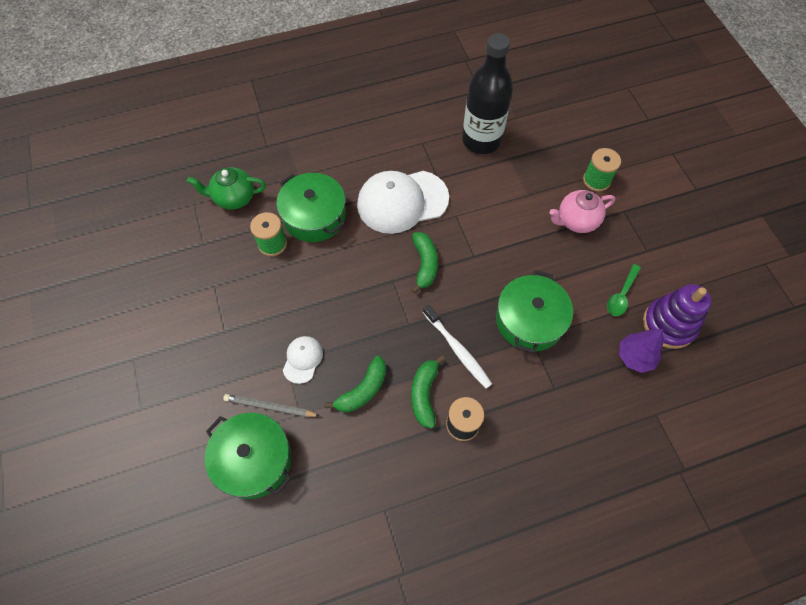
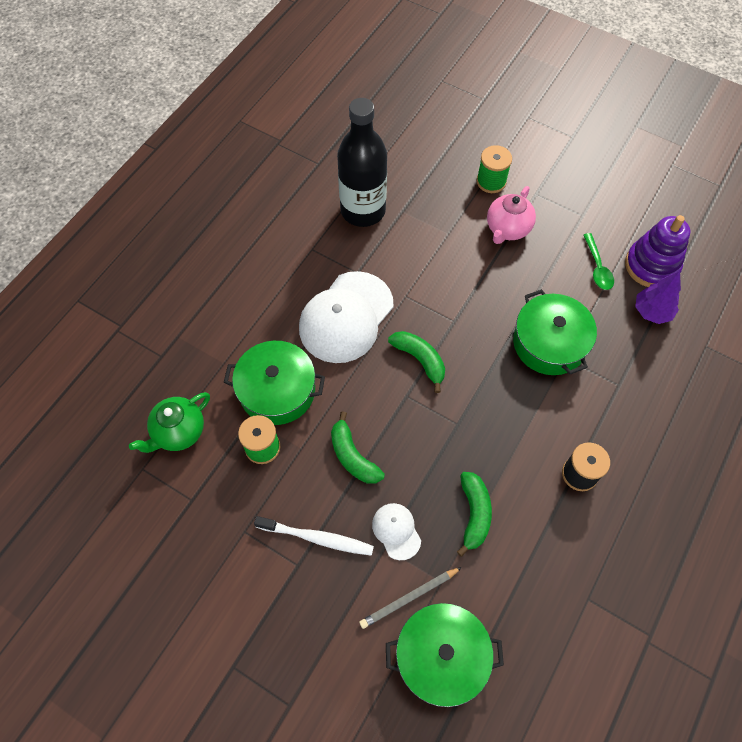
camera: 40 degrees left, 0 degrees up
green banana [411,355,445,428] -> green banana moved to [331,411,385,484]
white toothbrush [423,305,492,389] -> white toothbrush moved to [254,516,374,556]

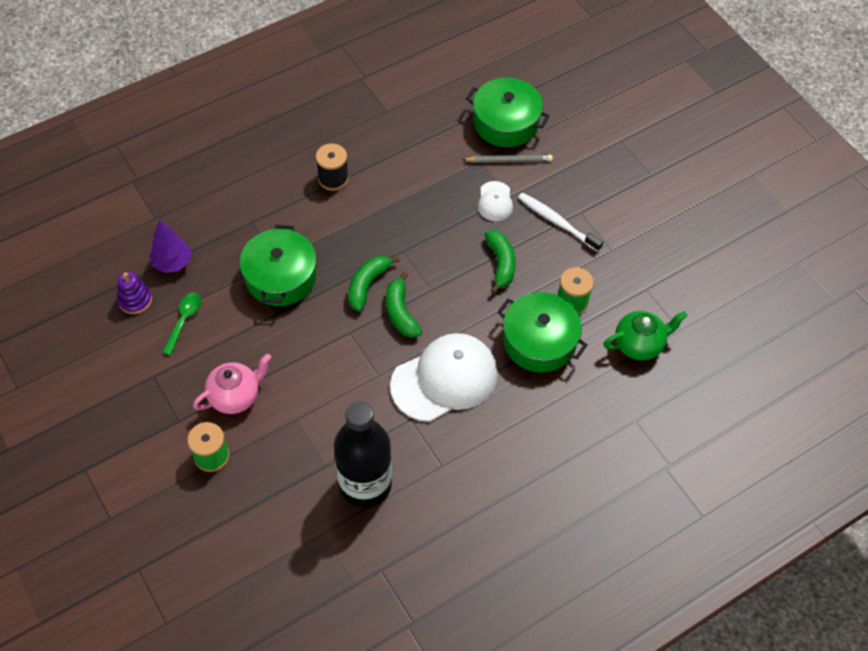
camera: 155 degrees left, 5 degrees down
green banana [457,472,492,557] -> green banana moved to [348,256,400,311]
purple stacking toy [625,215,690,287] -> purple stacking toy [117,272,152,314], size x0.60

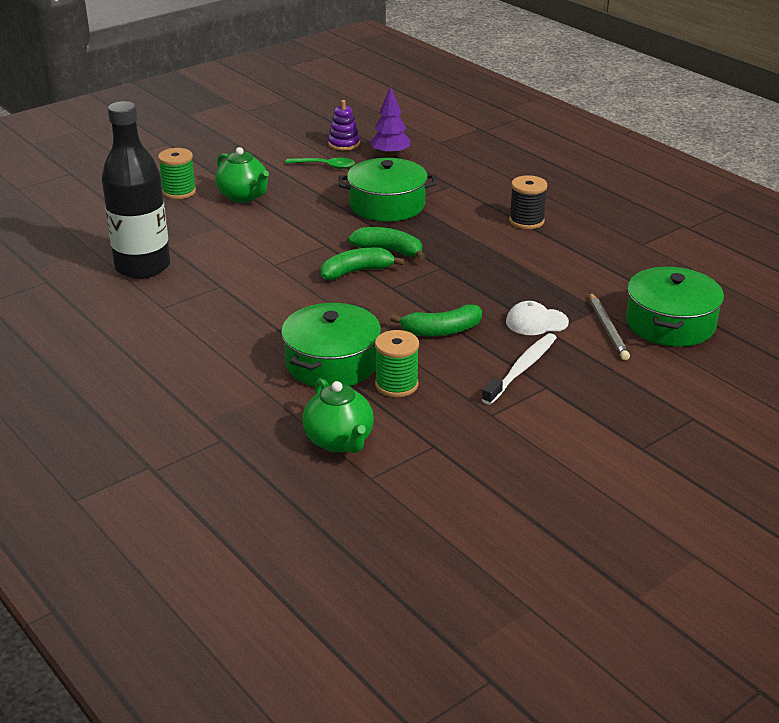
camera: 85 degrees right, 25 degrees down
pink teapot [193,354,271,414] -> green teapot [215,147,269,203]
white cap [390,333,498,422] -> none

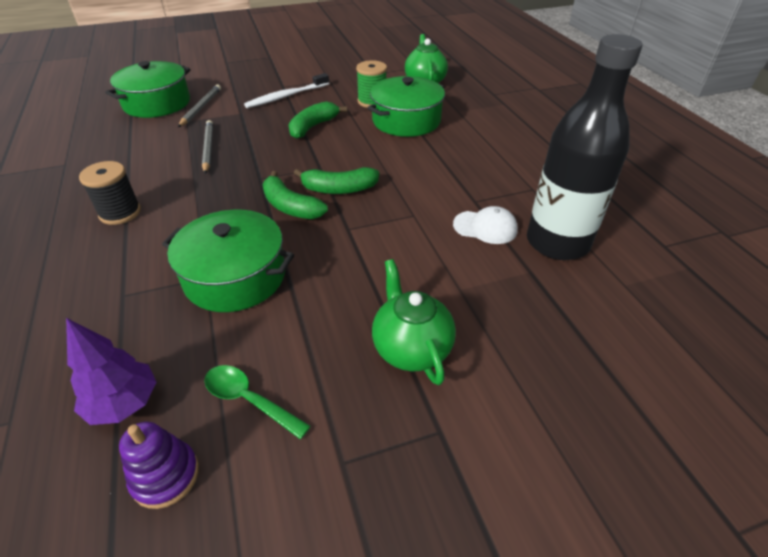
camera: 160 degrees left, 10 degrees up
green spool [158,148,196,199] -> none
green banana [390,304,482,337] -> green banana turned 60 degrees counterclockwise [289,101,347,139]
white cap [506,301,569,335] -> white cap moved to [453,206,518,244]
none -> grey pencil [202,120,213,174]

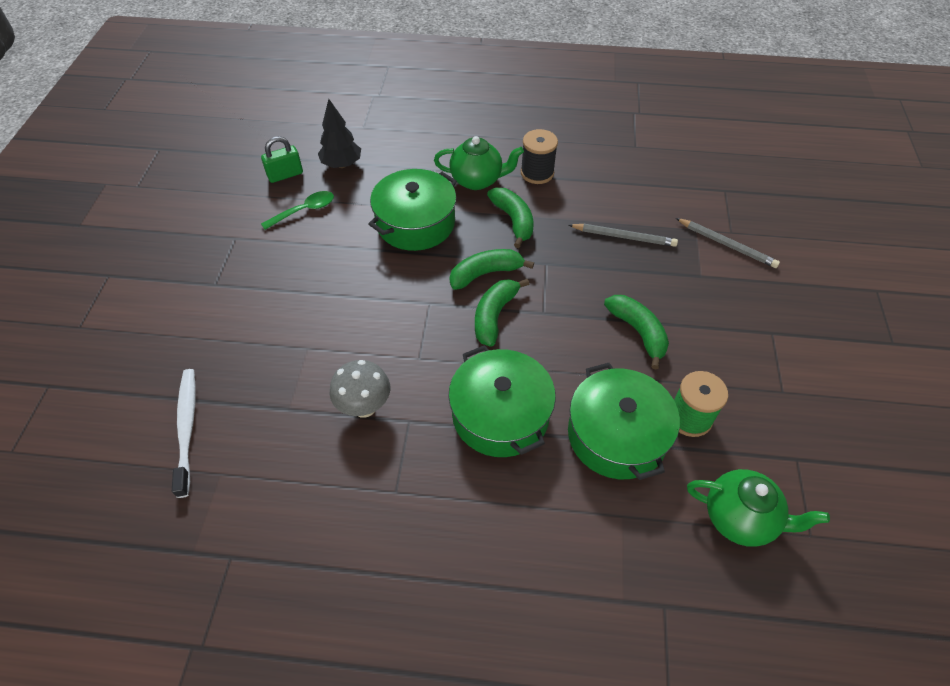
camera: 115 degrees right, 10 degrees up
purple tree [66,318,156,425] -> black tree [318,99,361,168]
green pot [105,61,191,118] -> green pot moved to [449,345,556,457]
purple stacking toy [119,422,199,509] -> green padlock [261,136,303,183]
white toothbrush [244,73,329,108] -> white toothbrush moved to [172,369,196,498]
green teapot [372,259,456,385] -> green teapot moved to [434,136,524,190]
white cap [453,206,518,244] -> grey mushroom [330,360,390,418]
black bottle [527,34,643,260] -> none
none -> green banana [487,188,534,248]

